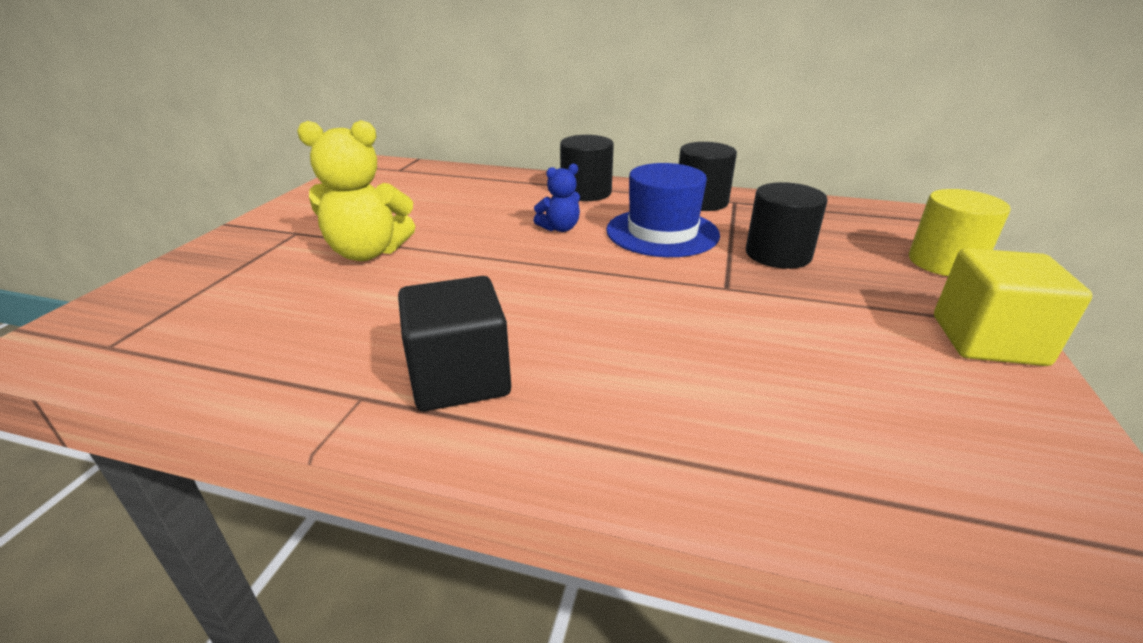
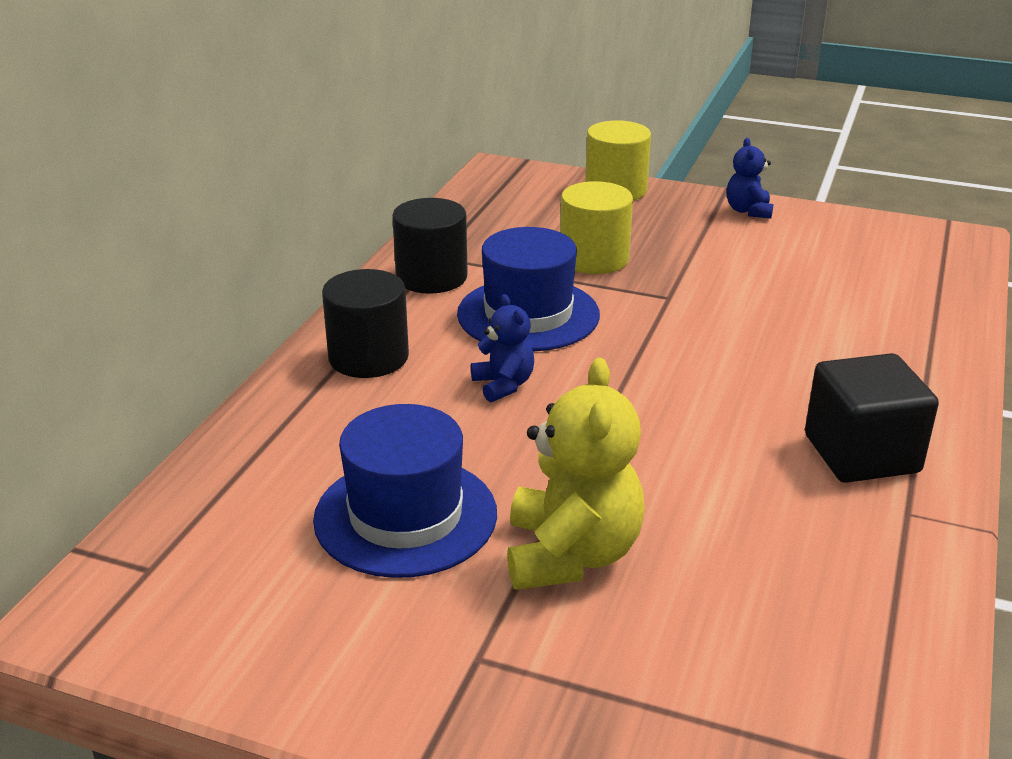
camera: 85 degrees left, 0 degrees up
black cylinder [746,182,828,269] -> yellow cylinder [560,181,633,274]
yellow cube [934,248,1093,366] -> blue teddy bear [727,138,773,219]
none -> blue hat [313,404,497,578]

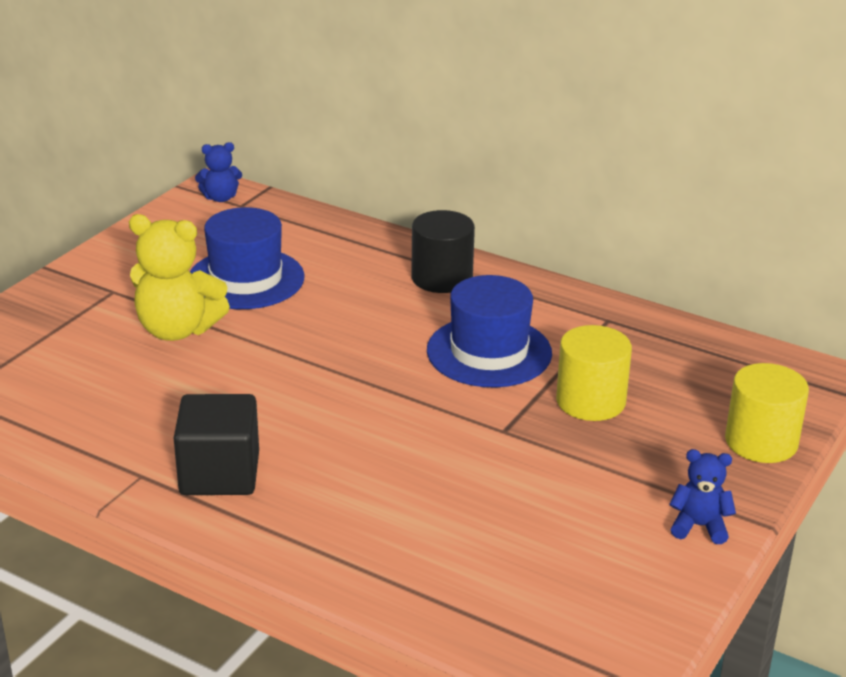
camera: 100 degrees right, 0 degrees up
black cylinder [392,198,468,294] -> none
blue teddy bear [471,294,534,402] -> blue teddy bear moved to [195,142,242,202]

